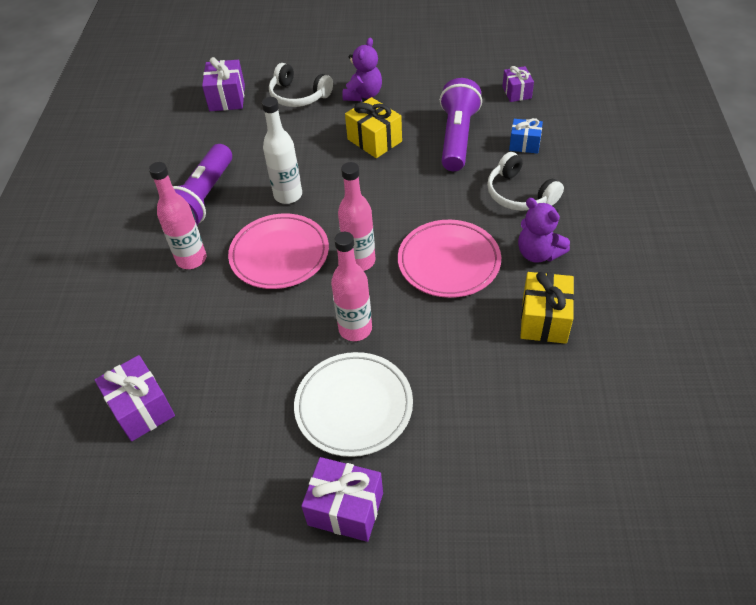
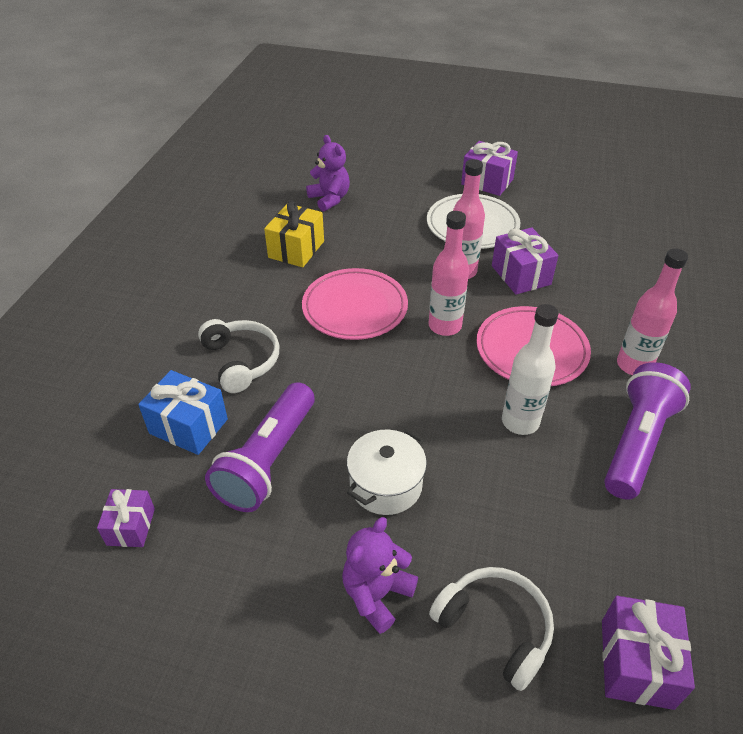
camera: 170 degrees left, 5 degrees down
purple gift [95,355,175,442] -> purple gift moved to [492,228,558,295]
yellow gift [345,97,402,158] -> white pot [347,429,427,515]
blue gift [509,118,543,154] -> blue gift [138,370,228,455], size x1.53
purple teddy bear [518,198,570,263] -> purple teddy bear moved to [306,135,350,212]

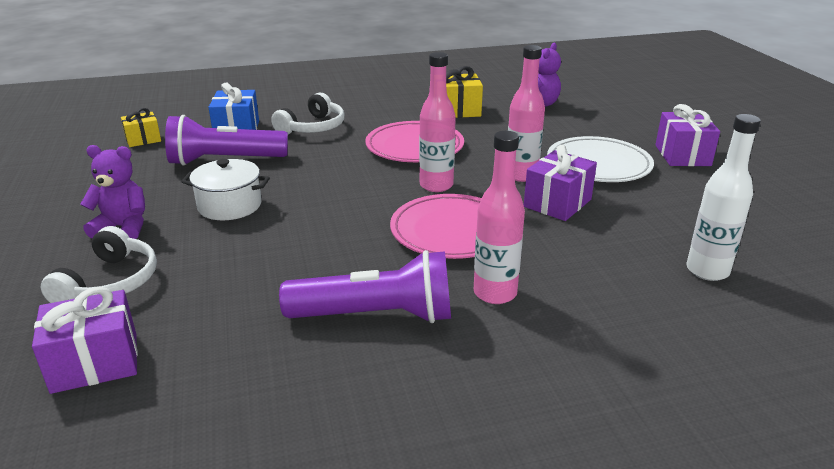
camera: 60 degrees right, 15 degrees down
purple gift [97,489,155,547] -> yellow gift [121,108,161,147]
white bottle [502,304,559,435] -> white bottle moved to [687,114,761,281]

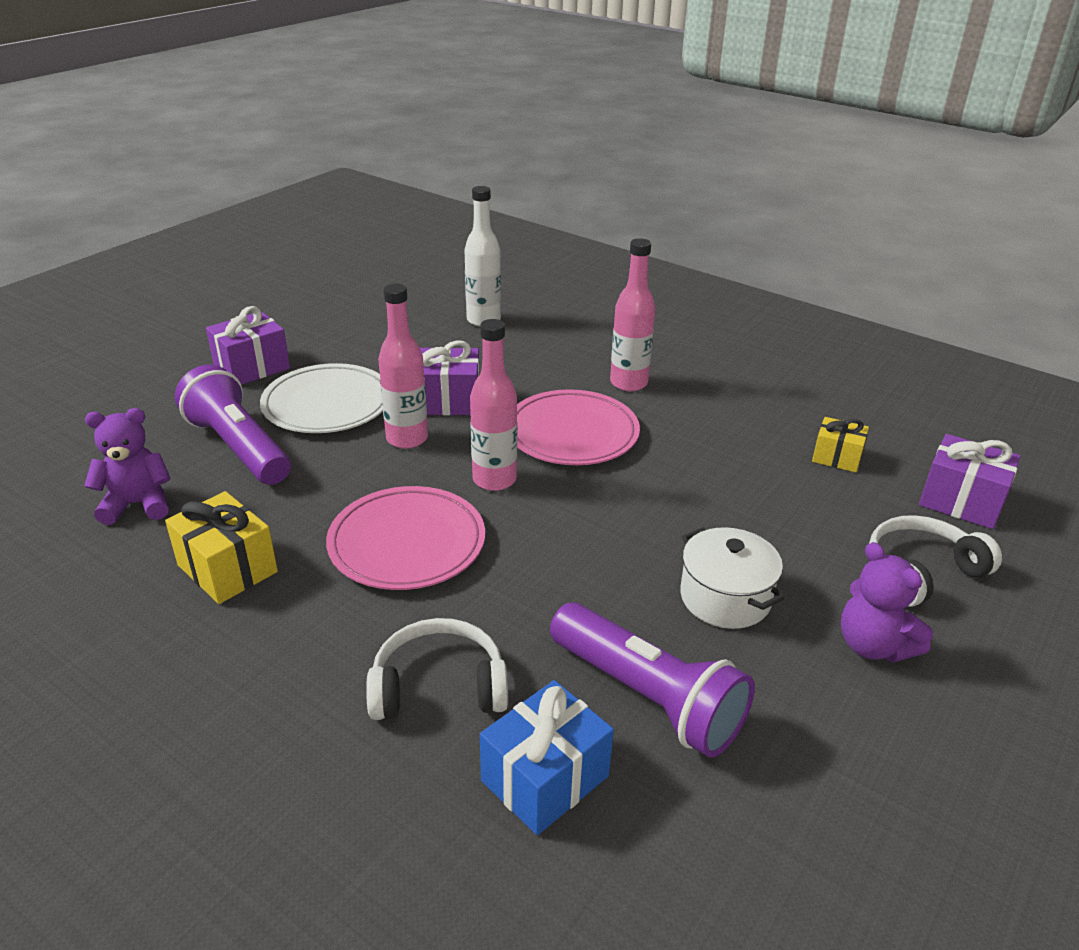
camera: 130 degrees left, 5 degrees up
yellow gift [121,108,161,147] -> yellow gift moved to [812,417,869,472]
purple flashlight [279,250,451,323] -> purple flashlight moved to [175,365,291,485]

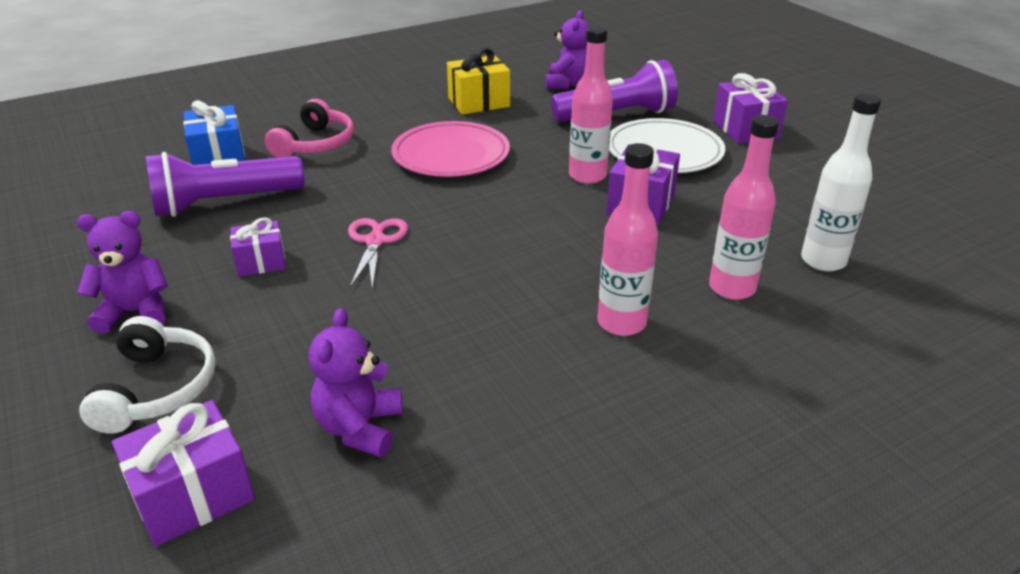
camera: 115 degrees right, 0 degrees up
white headphones [366,618,508,720] -> pink headphones [265,99,354,158]
pink bottle [470,319,517,491] -> pink bottle moved to [709,115,779,300]
pink plate [517,389,640,465] -> none
white pot [680,527,785,629] -> purple gift [230,217,286,277]
yellow gift [812,417,869,472] -> purple teddy bear [309,308,403,457]
none -> pink scissors [348,218,408,289]

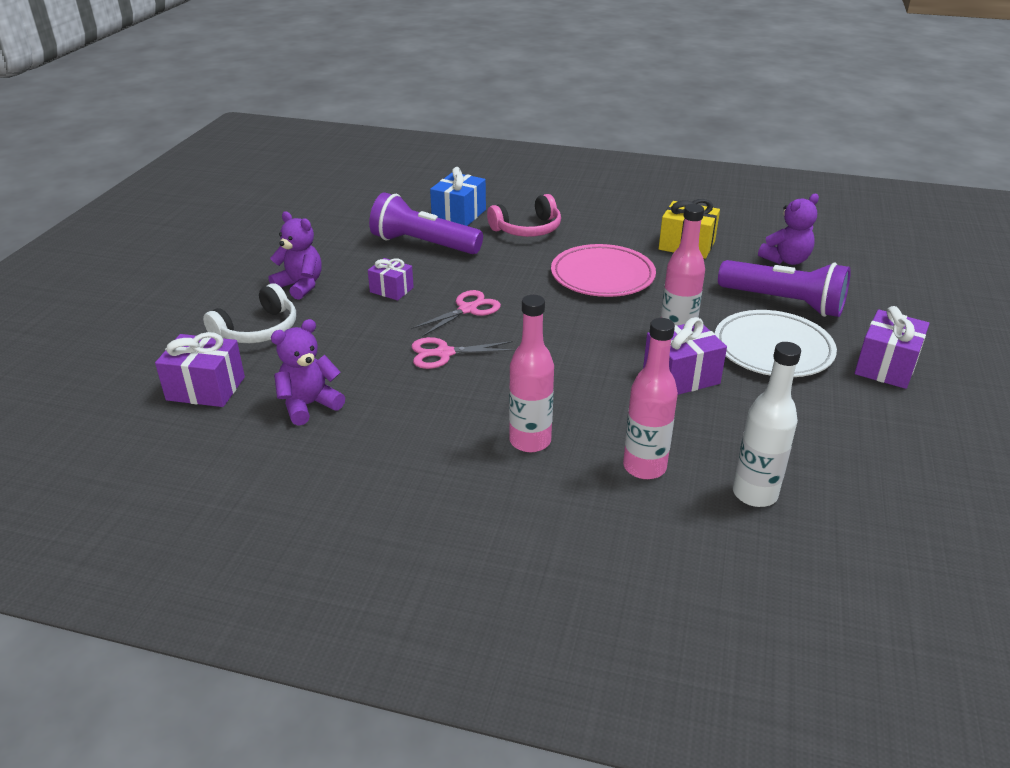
camera: 45 degrees right, 0 degrees up
none -> pink scissors [411,337,515,369]

